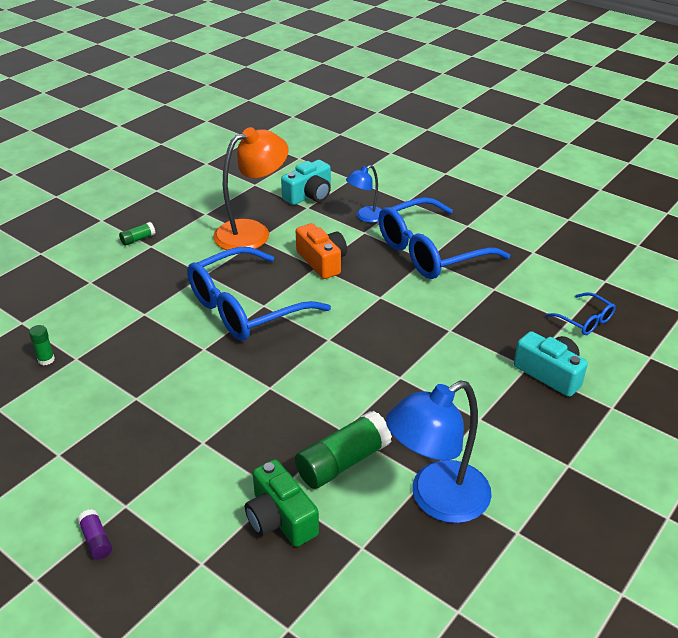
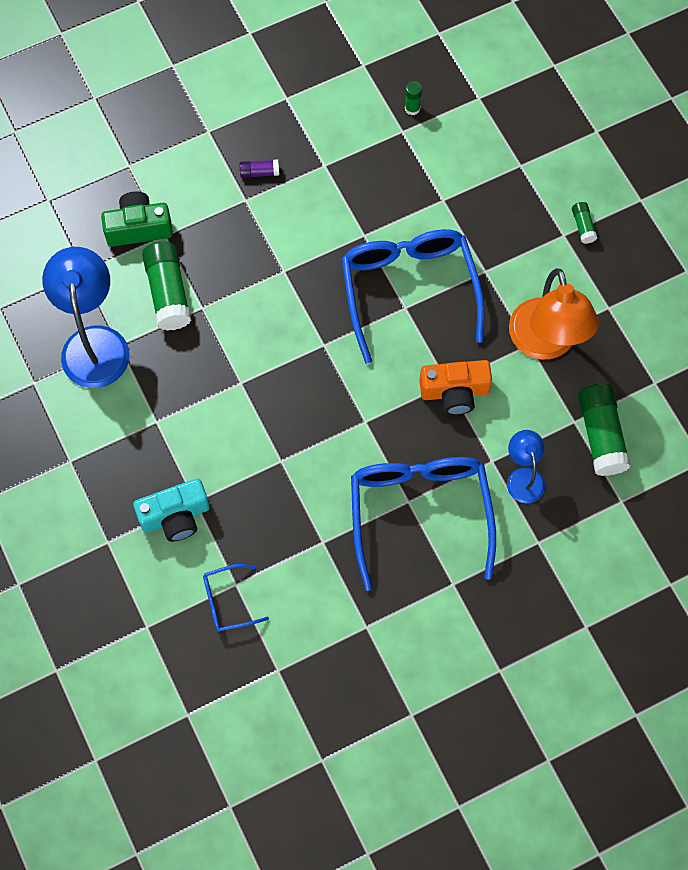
camera: 115 degrees right, 30 degrees up
purple glue stick [78,509,112,559] -> purple glue stick moved to [239,159,279,178]
turquoise camera [281,160,331,205] -> green glue stick [578,384,631,476]

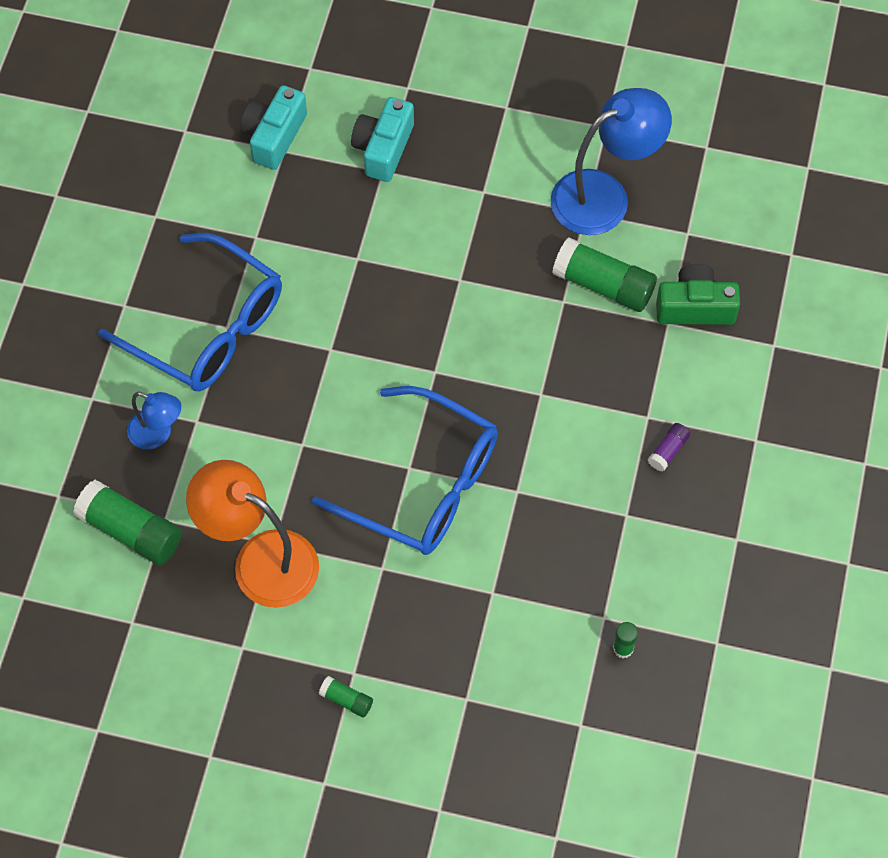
camera: 130 degrees right, 5 degrees down
blue lamp [42,247,130,388] -> blue lamp turned 60 degrees counterclockwise [550,88,672,235]
green camera [101,191,173,247] -> green camera turned 120 degrees counterclockwise [656,264,740,325]
blue glasses [203,564,269,632] -> turquoise camera [240,85,307,170]
orange camera [419,360,492,415] -> none

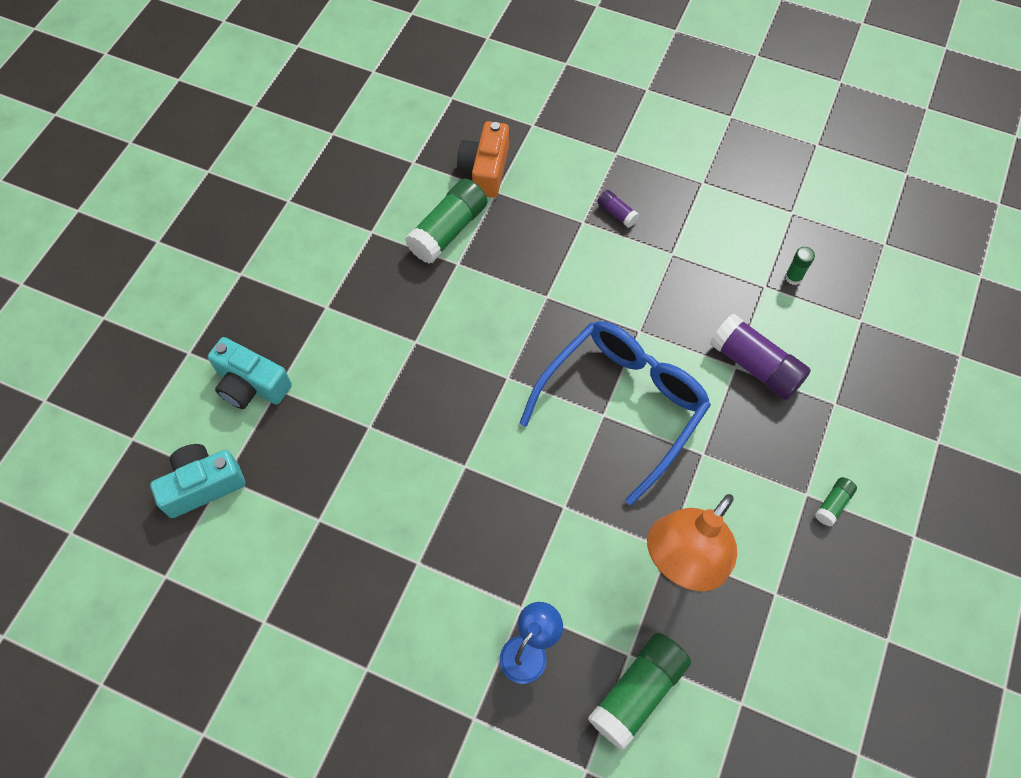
camera: 80 degrees left, 0 degrees up
blue glasses [98,233,282,391] -> none
turquoise camera [240,85,307,170] -> turquoise camera turned 120 degrees clockwise [150,444,245,518]
blue lamp [550,88,672,235] -> none
green camera [656,264,740,325] -> orange camera [457,121,509,198]
none -> purple glue stick [710,314,811,400]

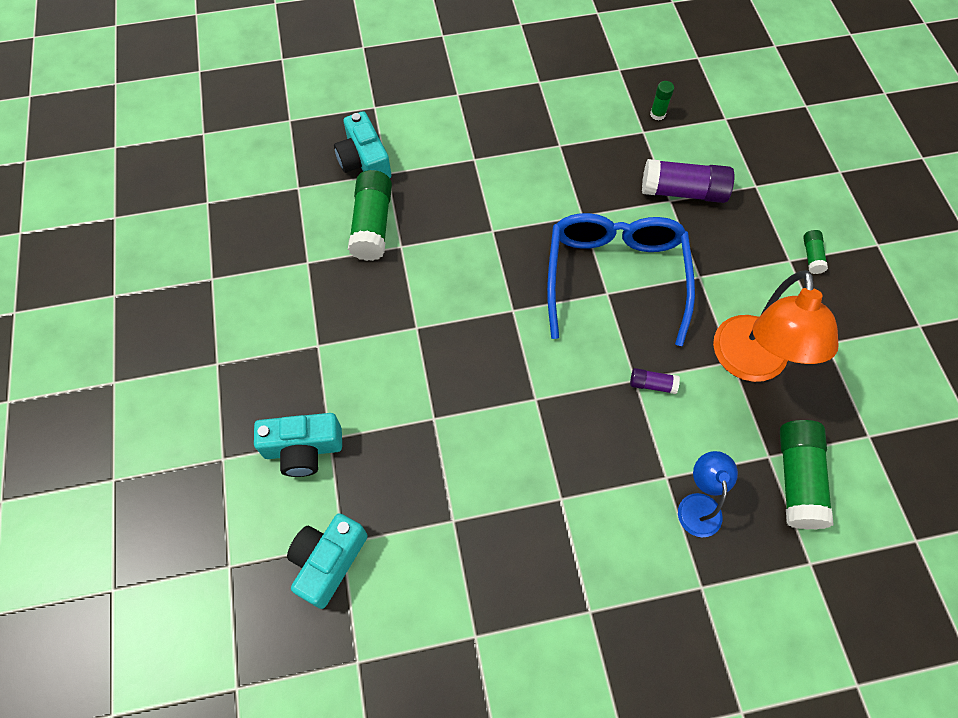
camera: 35 degrees left, 0 degrees up
orange camera [457,121,509,198] -> turquoise camera [334,111,391,178]
purple glue stick [598,190,639,228] -> purple glue stick moved to [630,368,680,394]

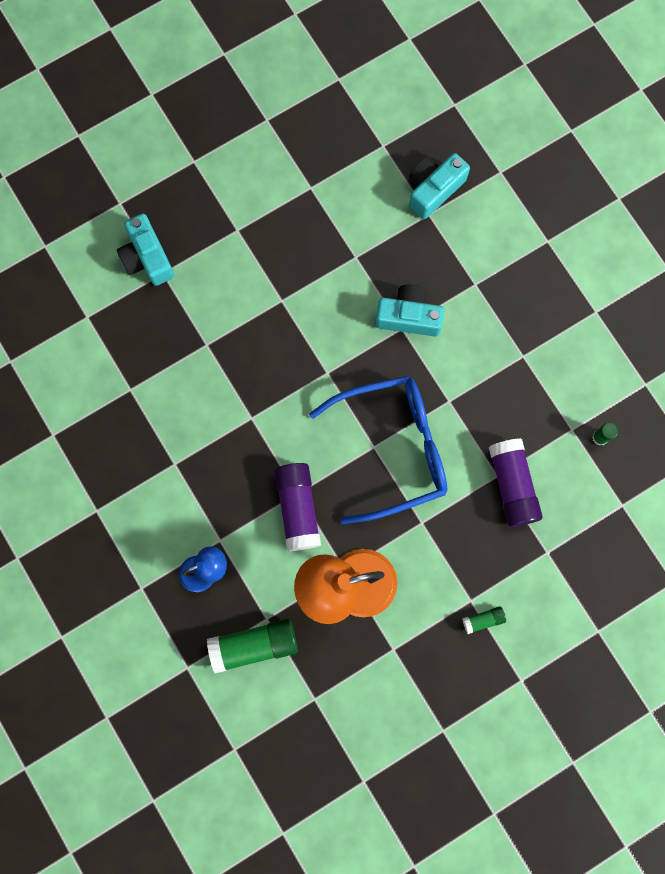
camera: 70 degrees right, 15 degrees up
turquoise camera [287,513,368,609] -> turquoise camera moved to [375,284,444,337]
green glue stick [348,170,392,261] -> none
purple glue stick [630,368,680,394] -> purple glue stick [274,463,321,551], size x2.08

